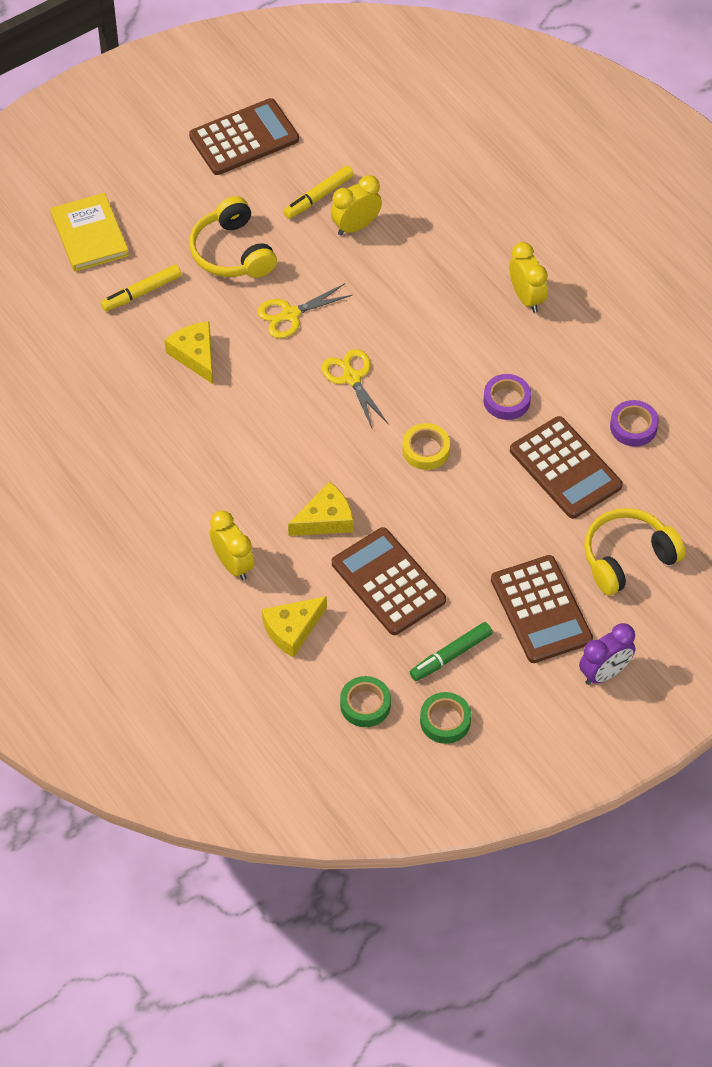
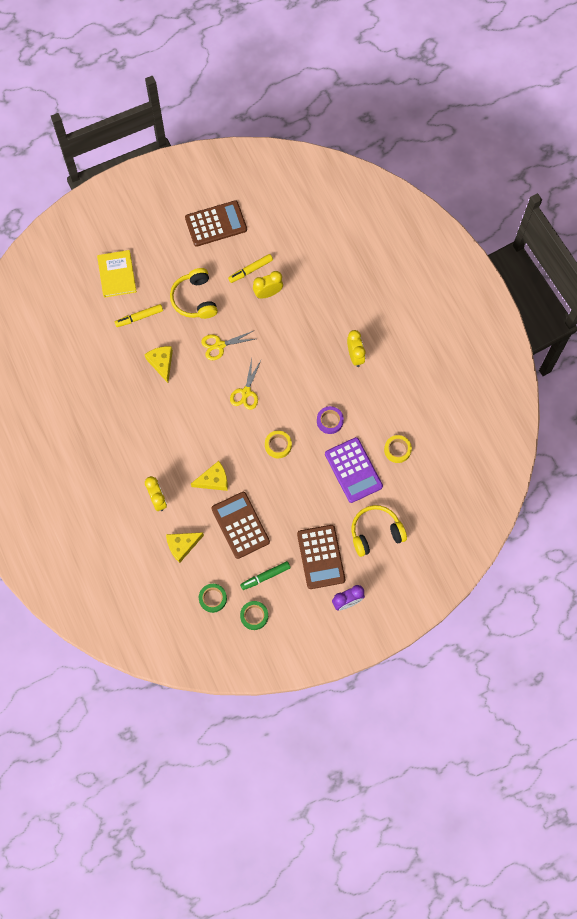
camera: 10 degrees right, 15 degrees up
yellow scissors [322,349,389,428] -> yellow scissors turned 150 degrees counterclockwise [230,359,261,410]
brown calculator [510,416,623,519] -> purple calculator [325,437,383,503]
purple tape [610,400,659,447] -> yellow tape [384,435,412,463]

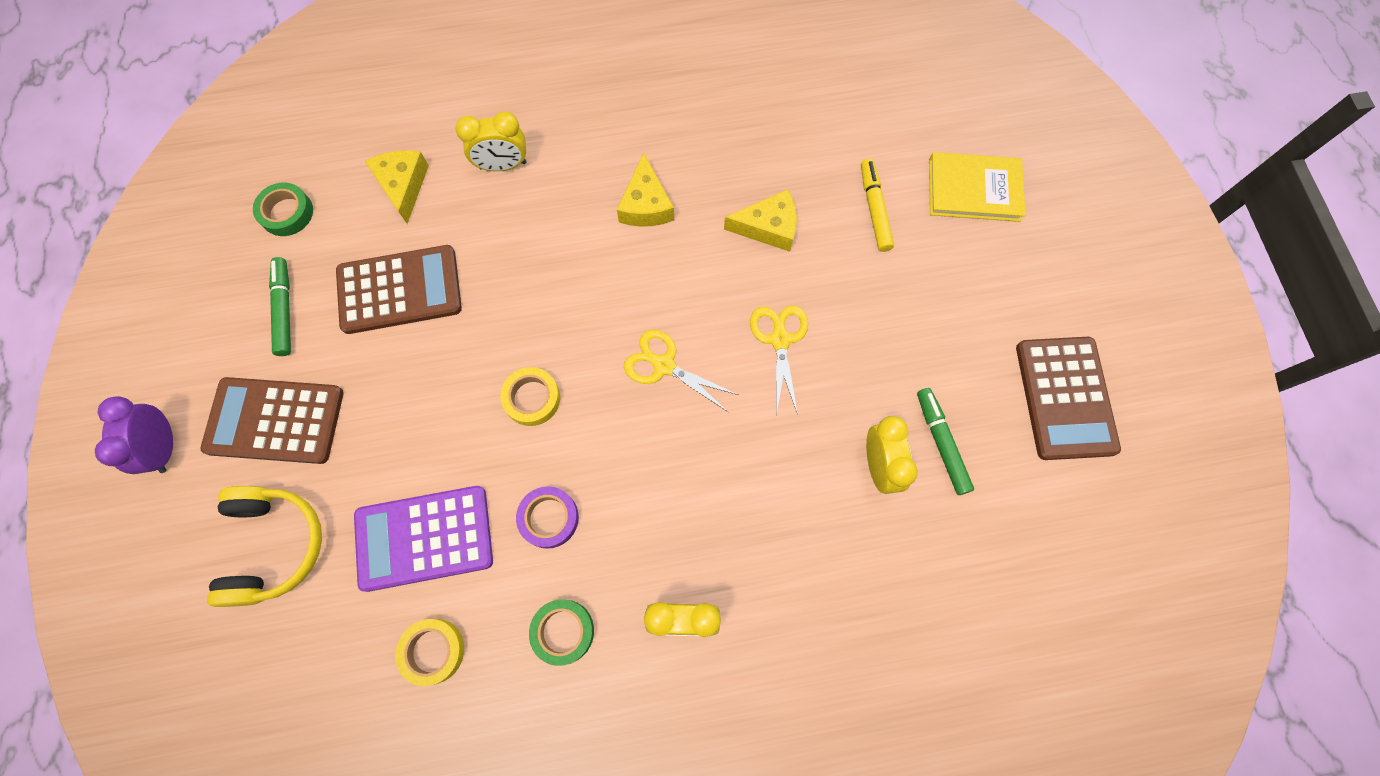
camera: 105 degrees right, 0 degrees up
yellow headphones [170,268,218,319] -> none
yellow cheese [191,461,228,491] -> yellow cheese moved to [617,153,674,227]
yellow marker [228,254,273,283] -> green marker [917,388,974,495]
green tape [240,601,268,630] -> green tape moved to [529,599,594,666]

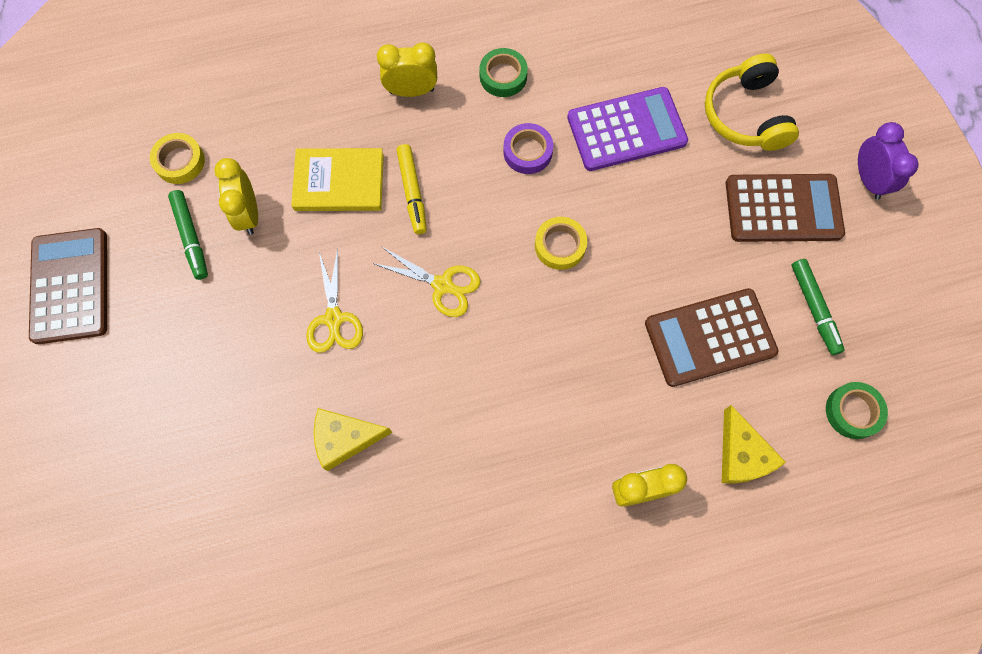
camera: 175 degrees right, 0 degrees up
yellow tape [395,619,464,686] -> yellow tape moved to [150,133,205,184]
yellow cheese [617,153,674,227] -> none
yellow marker [861,159,894,252] -> yellow marker moved to [396,144,427,234]
yellow book [929,152,1025,222] -> yellow book moved to [291,148,384,211]

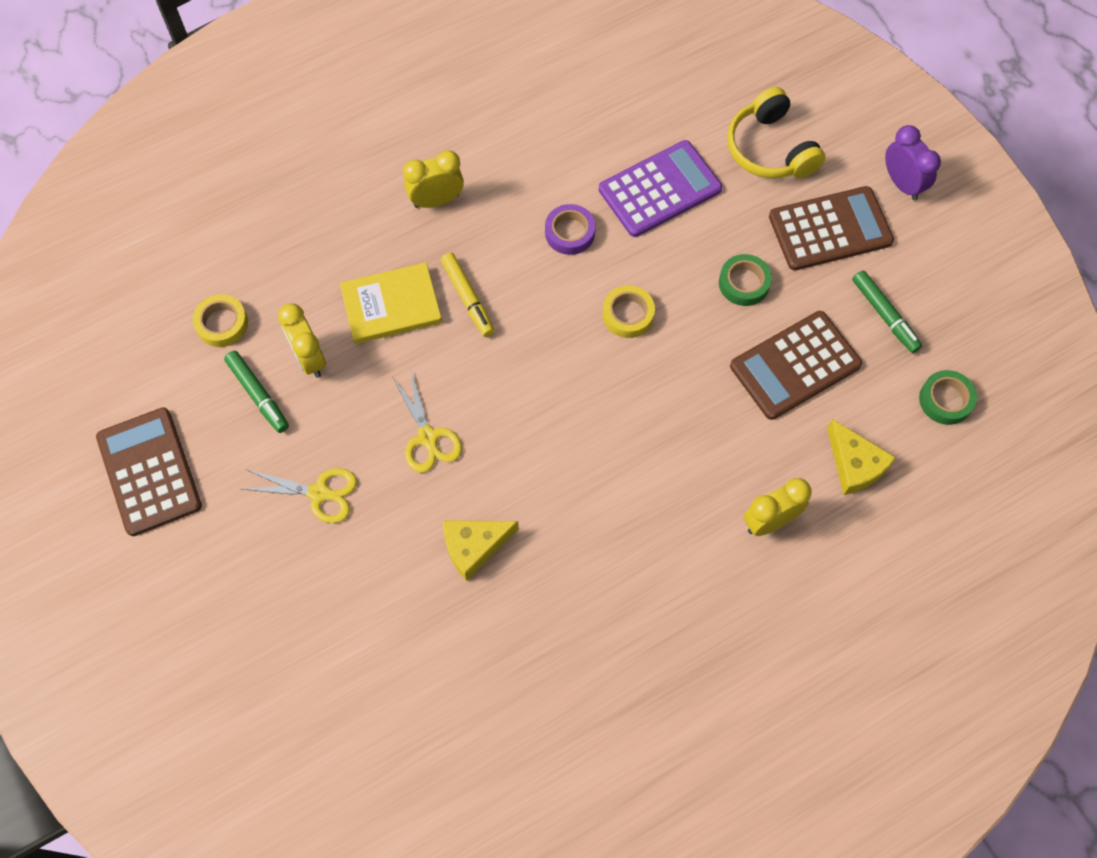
camera: 15 degrees left, 5 degrees down
yellow scissors [372,247,480,317] -> yellow scissors moved to [242,468,357,523]
green tape [479,48,528,97] -> green tape moved to [719,254,772,306]

